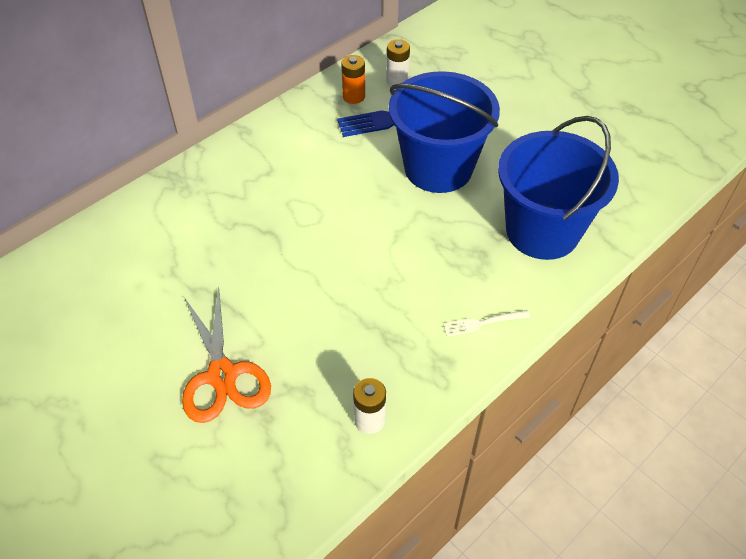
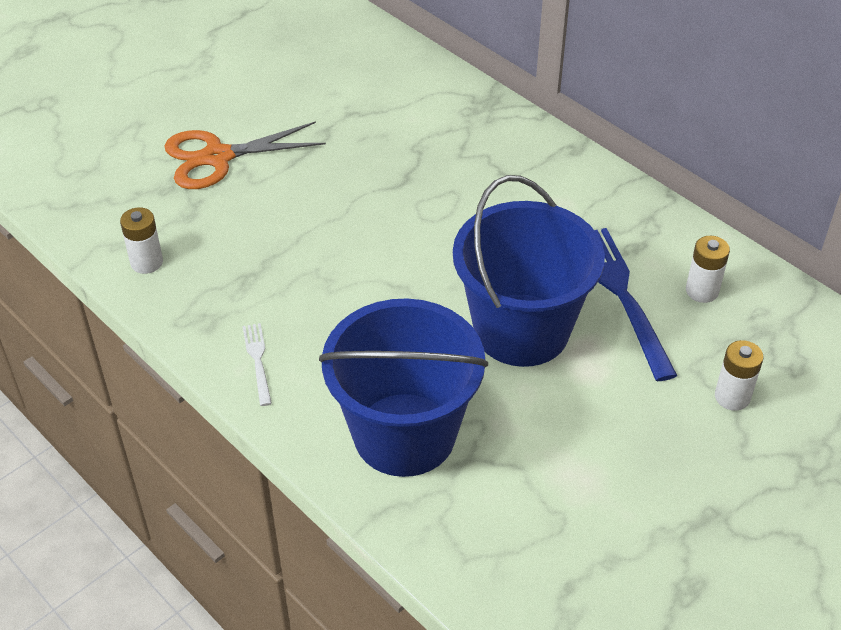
camera: 90 degrees right, 5 degrees down
orange battery [341,55,365,104] -> none
none -> white battery [715,340,764,411]

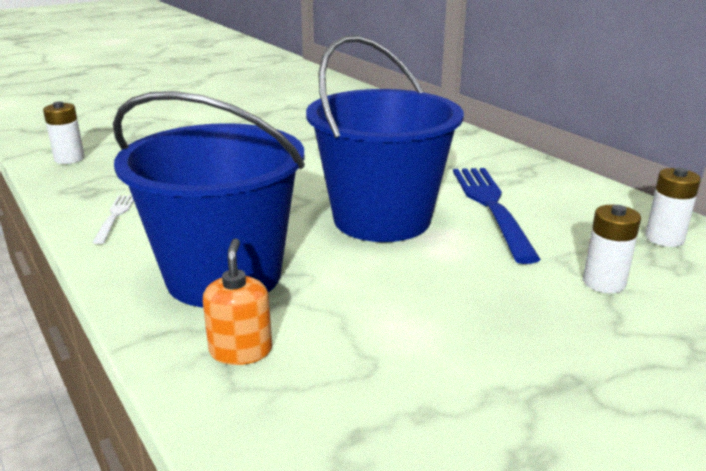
camera: 10 degrees right, 20 degrees down
orange scissors [164,121,326,189] -> none
white battery [686,236,730,303] -> white battery moved to [645,167,701,247]
none -> orange soap dispenser [203,238,272,365]

